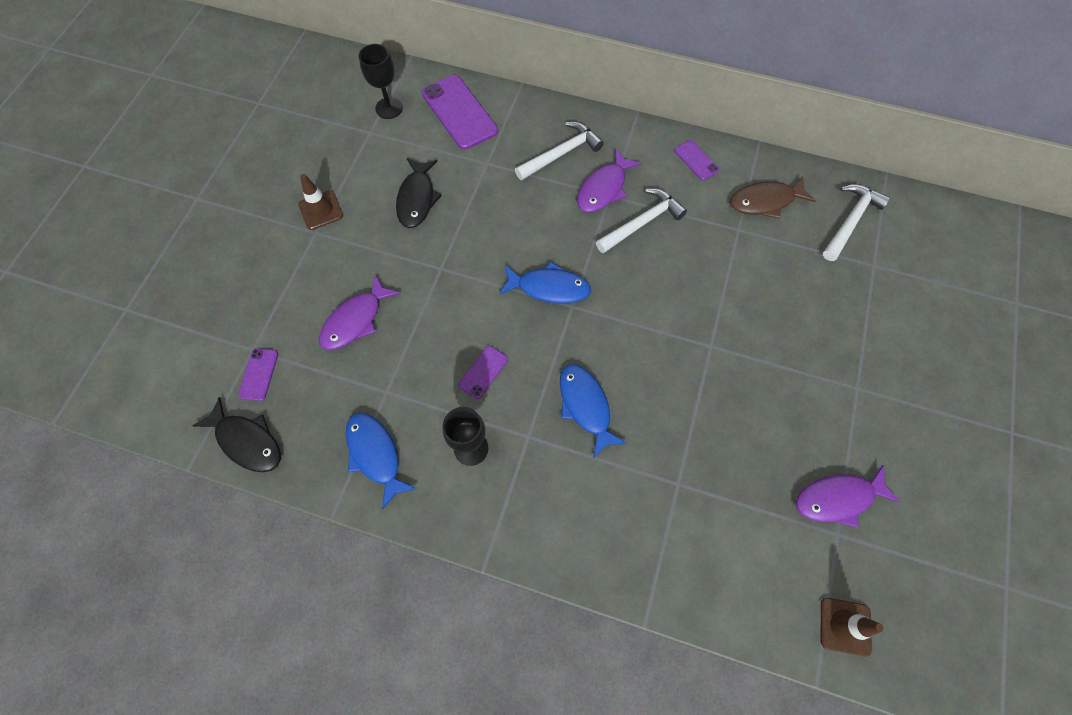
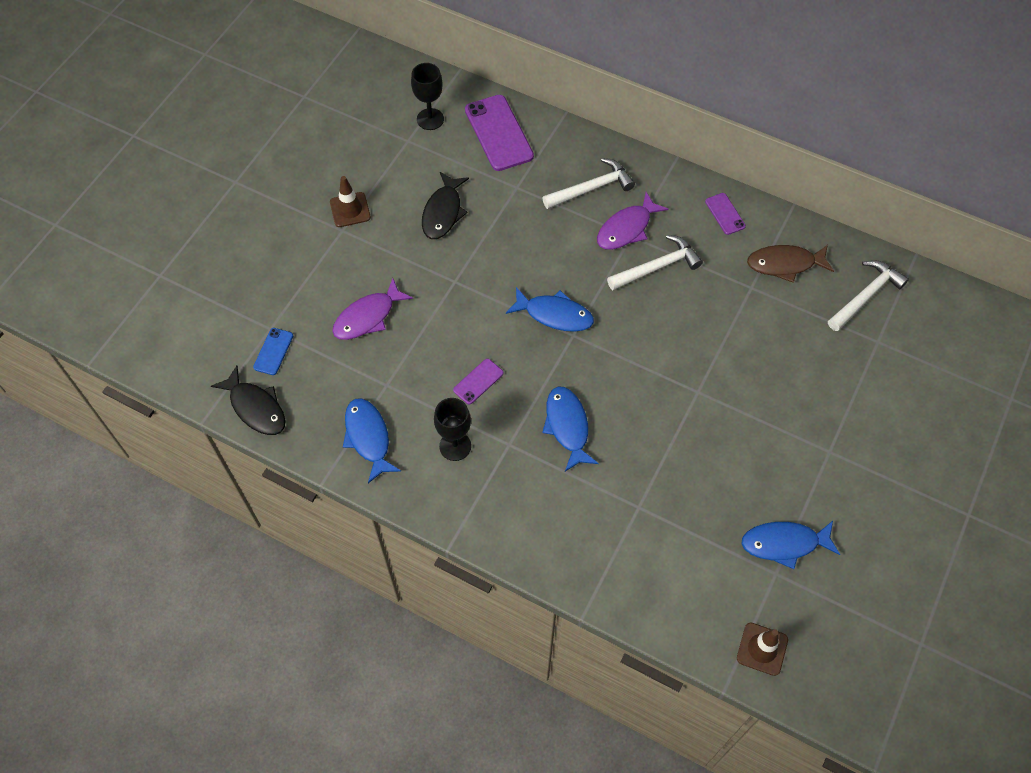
camera: 10 degrees right, 5 degrees down
purple phone [238,348,278,401] -> blue phone [253,328,293,375]
purple fish [796,465,900,528] -> blue fish [741,521,840,569]

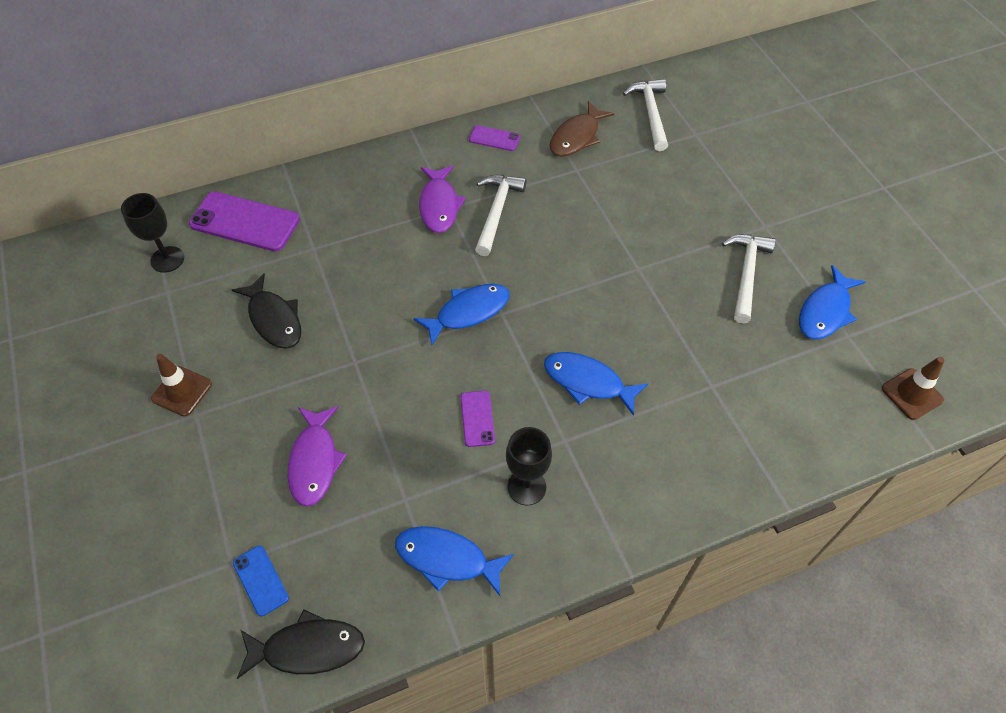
camera: 50 degrees left, 5 degrees down
white hammer [543,158,635,209] -> white hammer moved to [722,234,776,323]

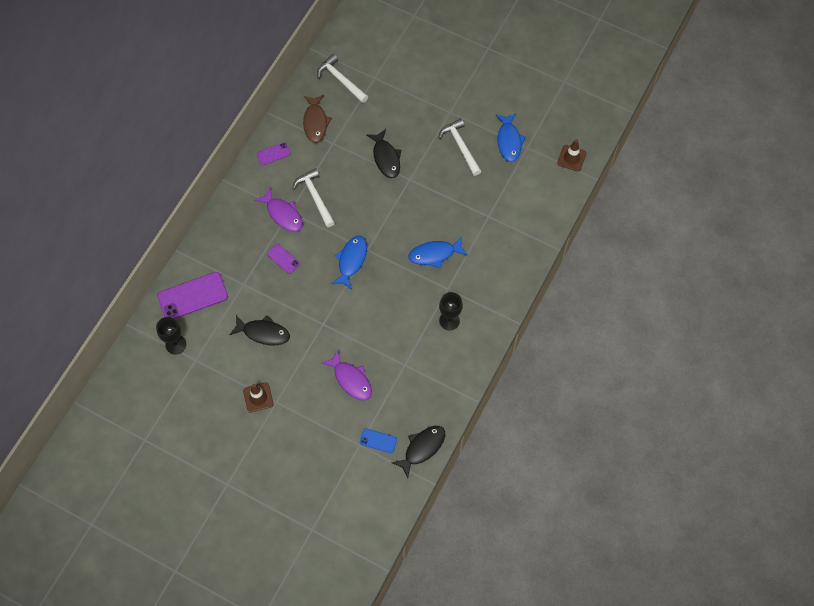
camera: 40 degrees left, 10 degrees up
blue fish [395,526,514,596] -> none
purple phone [460,391,495,447] -> purple phone moved to [267,244,300,274]
none -> black fish [367,129,401,178]

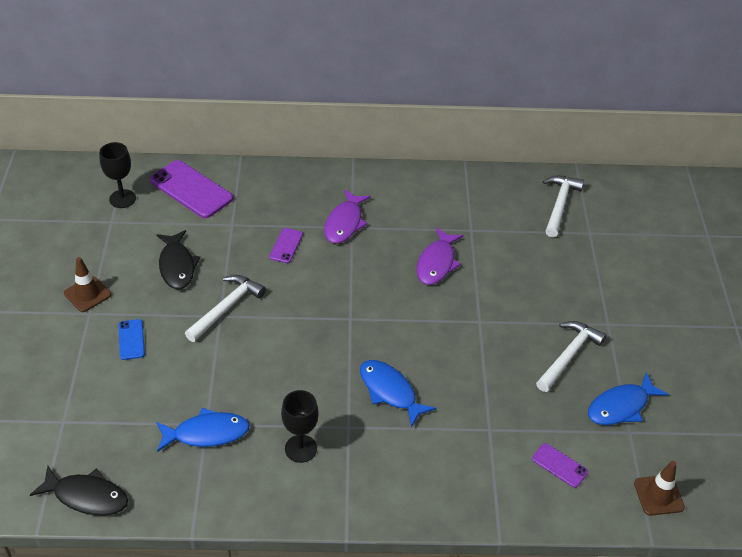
camera: 60 degrees right, 20 degrees down
purple phone [257,142,291,165] -> purple phone moved to [532,443,588,488]
white hammer [292,168,335,227] -> white hammer moved to [185,275,266,342]
brown fish [303,95,332,143] -> none
purple fish [321,350,372,400] -> purple fish moved to [417,228,464,285]
blue fish [331,236,367,290] -> blue fish moved to [156,408,250,452]
blue phone [360,428,397,453] -> blue phone moved to [118,319,145,360]
black fish [367,129,401,178] -> none

